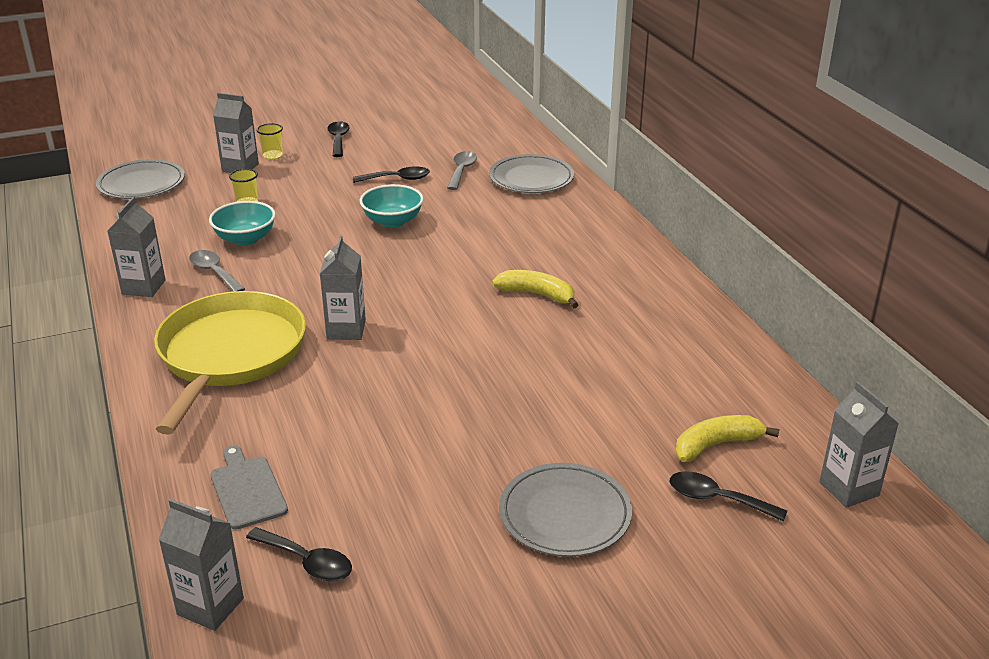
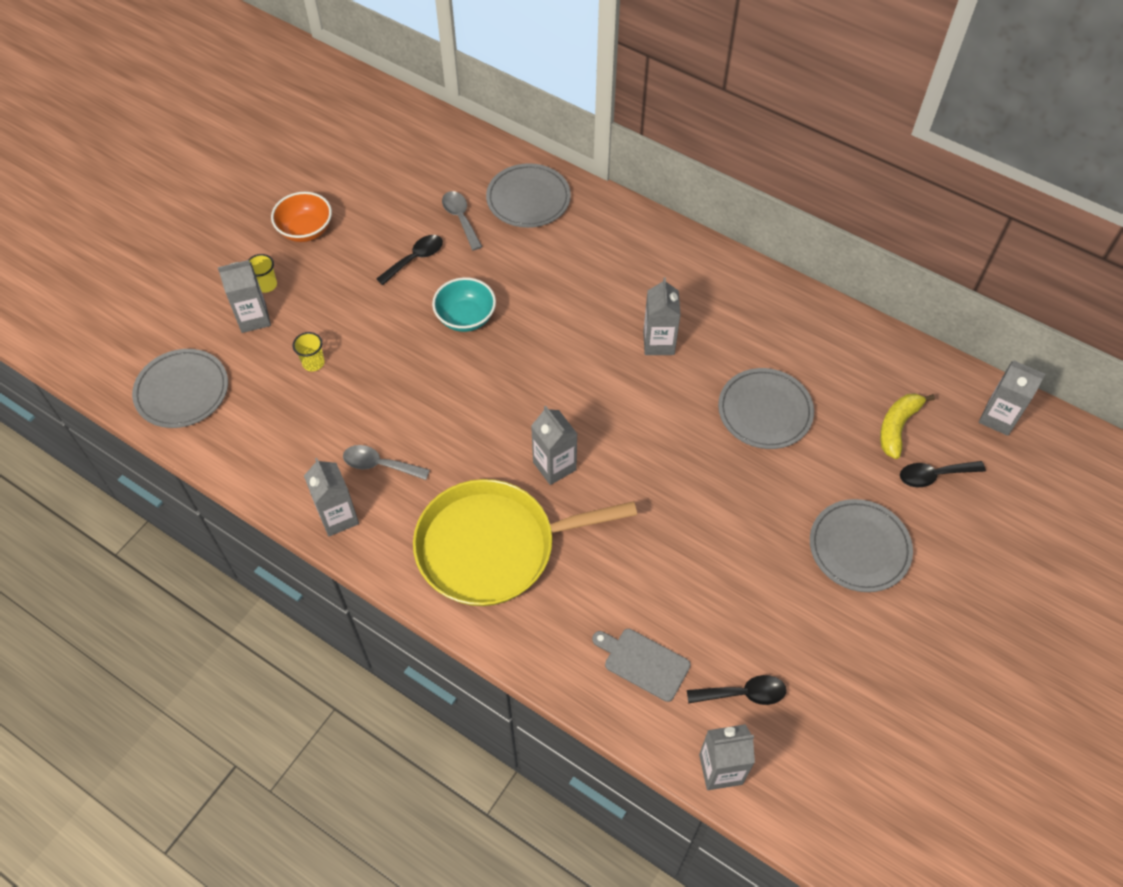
camera: 35 degrees left, 25 degrees up
yellow pan [154,291,306,435] -> yellow pan turned 75 degrees counterclockwise [413,479,637,606]
turquoise bowl [209,201,276,246] -> none
black spoon [327,121,350,157] -> orange bowl [271,192,332,242]
yellow banana [492,270,578,308] -> grey carton [643,277,681,355]
none -> grey plate [718,368,814,449]

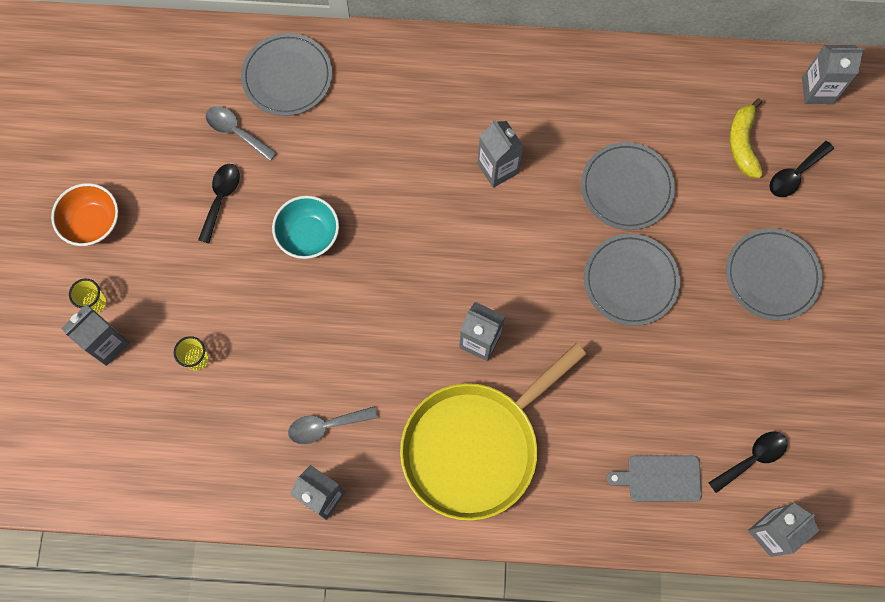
camera: 30 degrees left, 15 degrees up
grey plate [132,349,228,428] -> grey plate moved to [584,233,680,326]

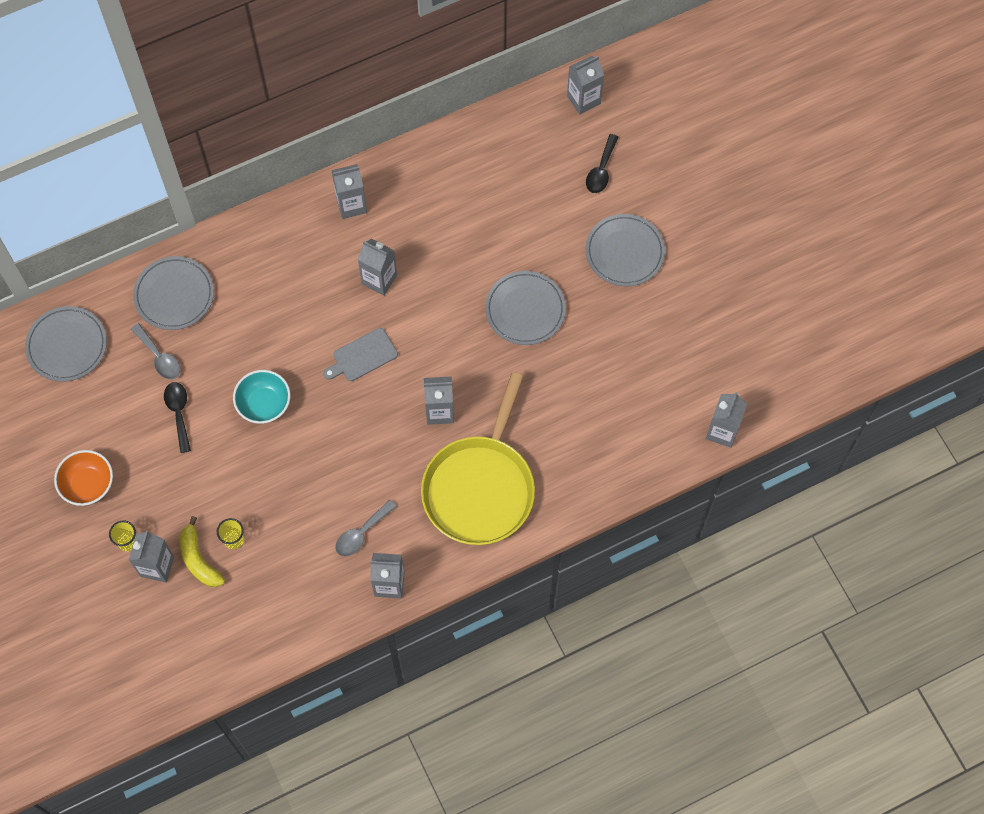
camera: 30 degrees left, 5 degrees down
grey spoon [206,106,277,161] -> grey spoon turned 135 degrees counterclockwise [131,323,180,379]
grey plate [581,142,675,230] -> grey plate moved to [25,306,107,382]
grey cutting board [606,456,702,502] -> grey cutting board moved to [323,328,398,381]
black spoon [708,432,787,493] -> none
yellow banana [729,99,763,178] -> yellow banana moved to [179,516,225,587]
none -> grey carton [331,164,367,219]

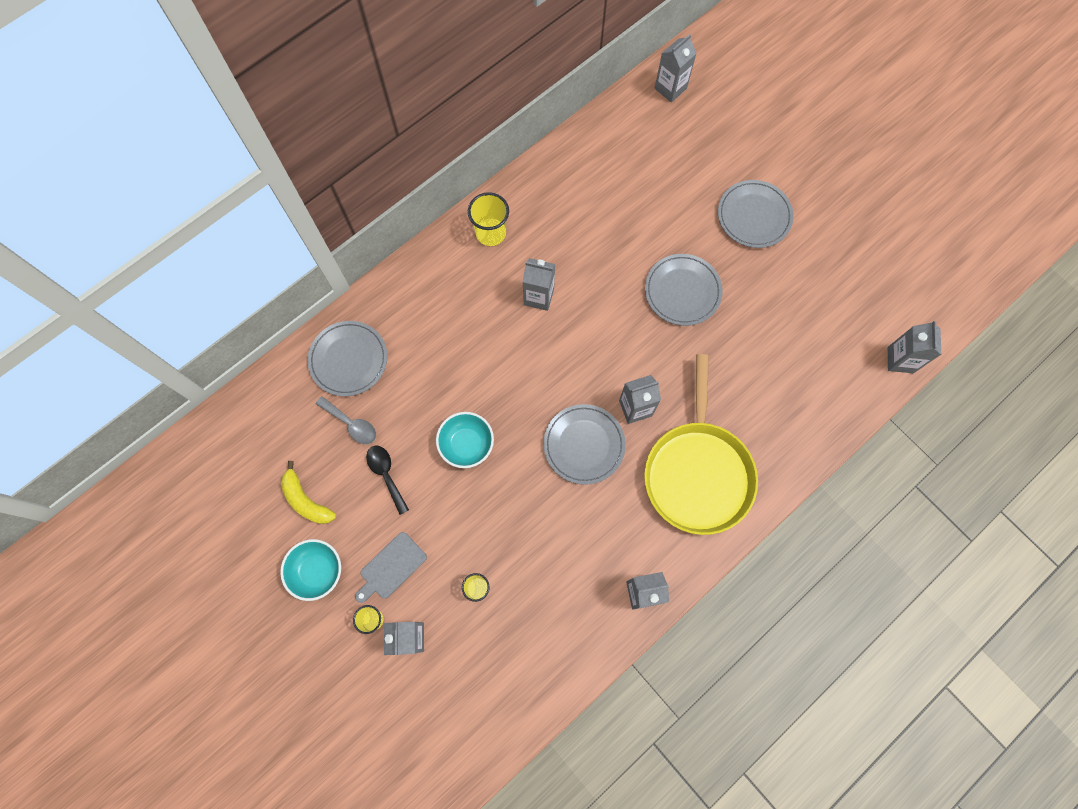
camera: 15 degrees left, 5 degrees up
grey plate [25,306,107,382] -> grey plate moved to [543,404,626,485]
orange bowl [54,450,113,506] -> turquoise bowl [280,539,341,601]
yellow banana [179,516,225,587] -> yellow banana moved to [281,461,336,524]
grey cutting board [323,328,398,381] -> grey cutting board moved to [355,532,427,603]
grey carton [331,164,367,219] -> yellow cup [468,192,509,246]
grey spoon [335,500,397,557] -> none
black spoon [586,134,619,193] -> none

